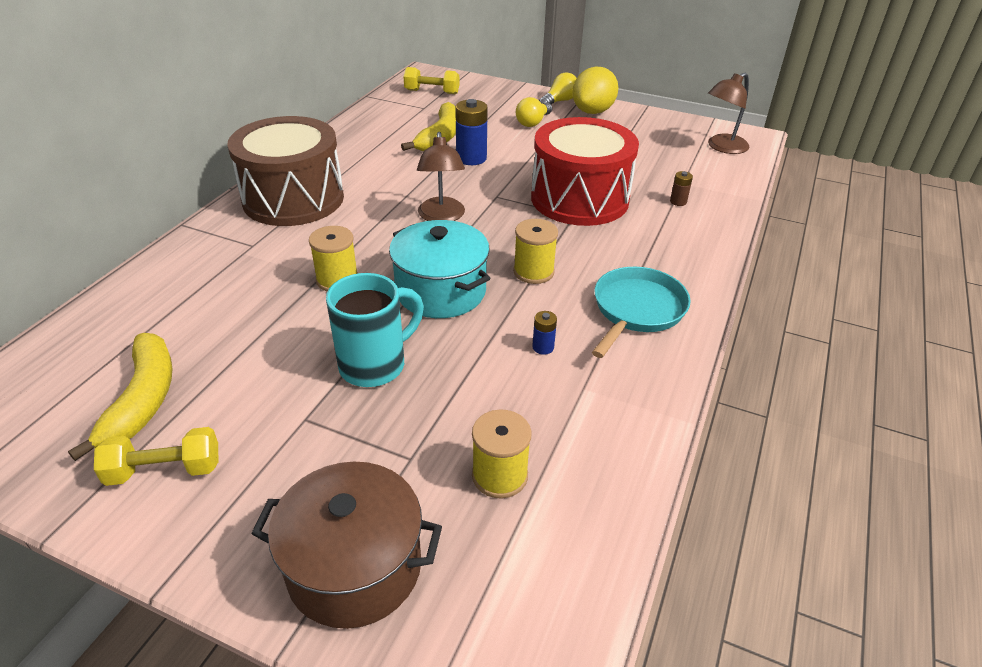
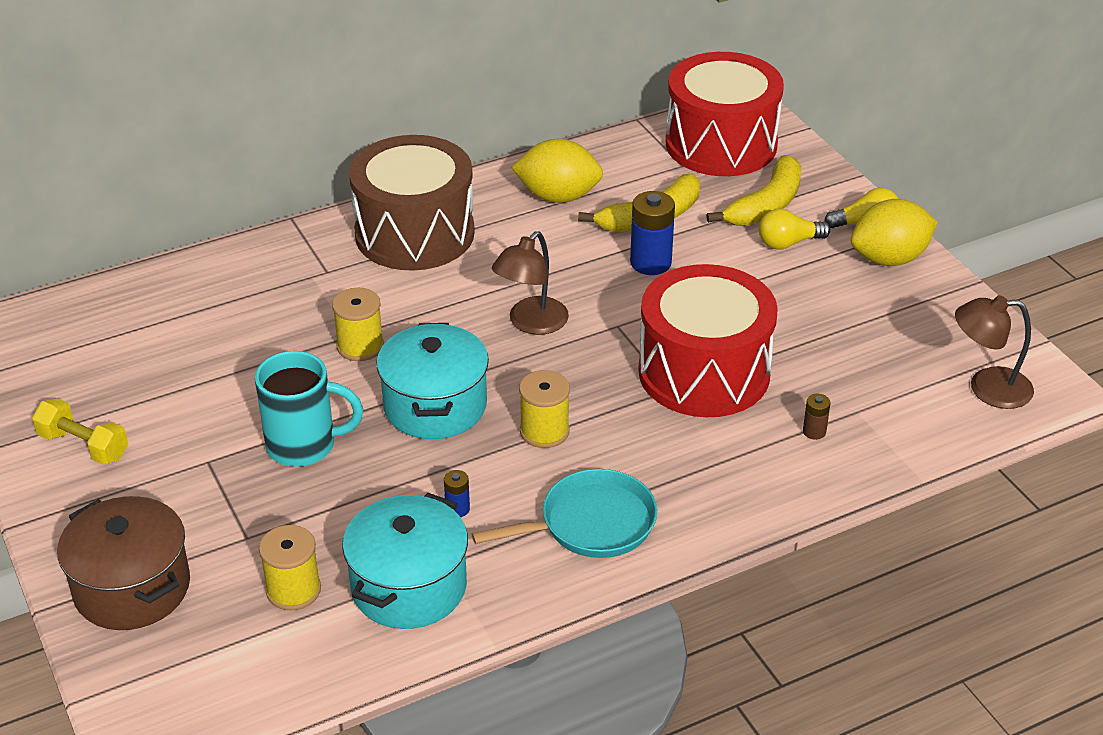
camera: 40 degrees right, 0 degrees up
yellow banana [68,333,173,461] -> yellow banana moved to [706,155,801,226]
yellow dumbbell [404,67,459,94] -> red drum [665,52,784,176]
none -> turquoise pot [342,493,468,629]
none -> yellow lemon [511,139,603,203]

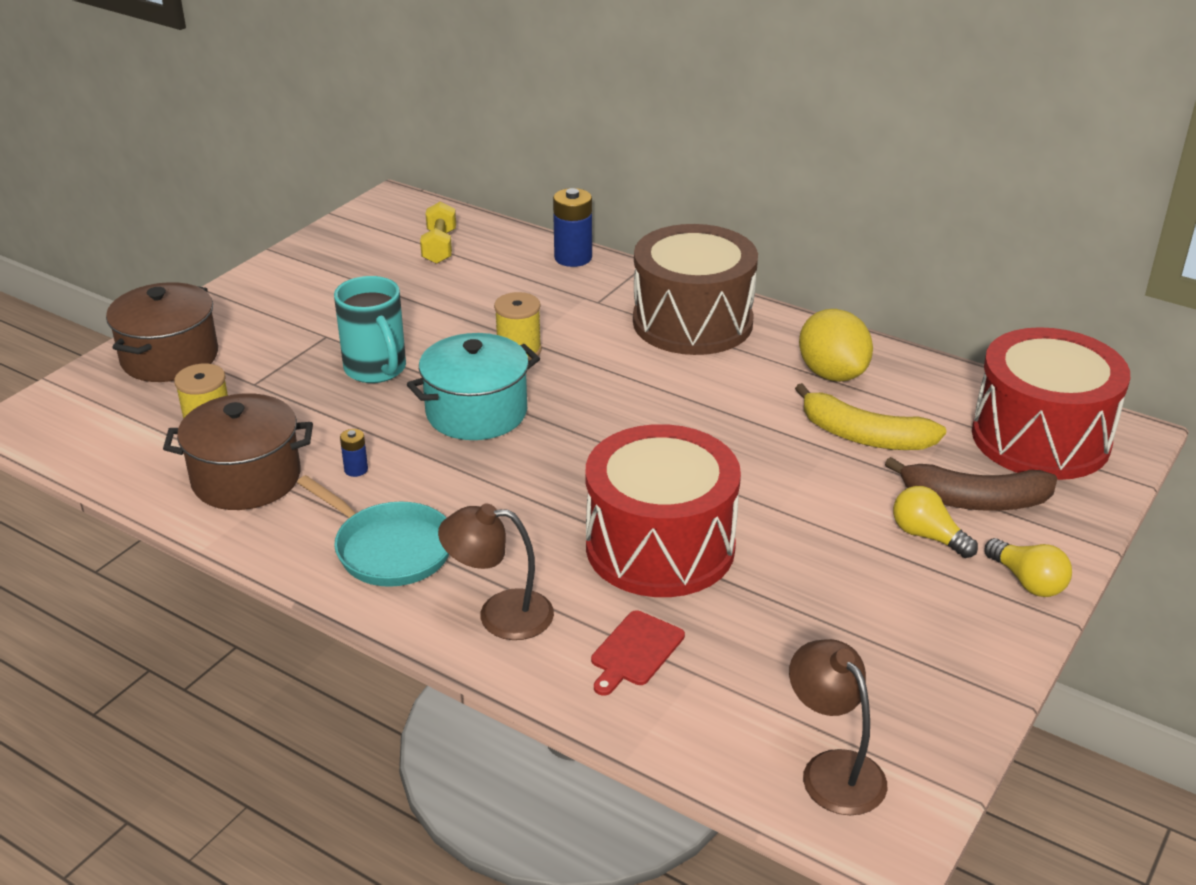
camera: 60 degrees right, 5 degrees down
yellow dumbbell [32,398,128,464] -> yellow dumbbell moved to [420,201,456,264]
turquoise pot [342,493,468,629] -> brown pot [163,393,313,510]
brown lamp [492,231,569,335] -> brown lamp moved to [438,503,554,640]
yellow spool [519,370,570,448] -> none
blue battery [630,191,675,275] -> blue battery moved to [553,188,592,267]
yellow banana [706,155,801,226] -> brown banana [885,457,1058,511]
brown battery [803,394,831,440] -> red cutting board [591,610,685,696]
yellow lemon [851,199,938,266] -> none

